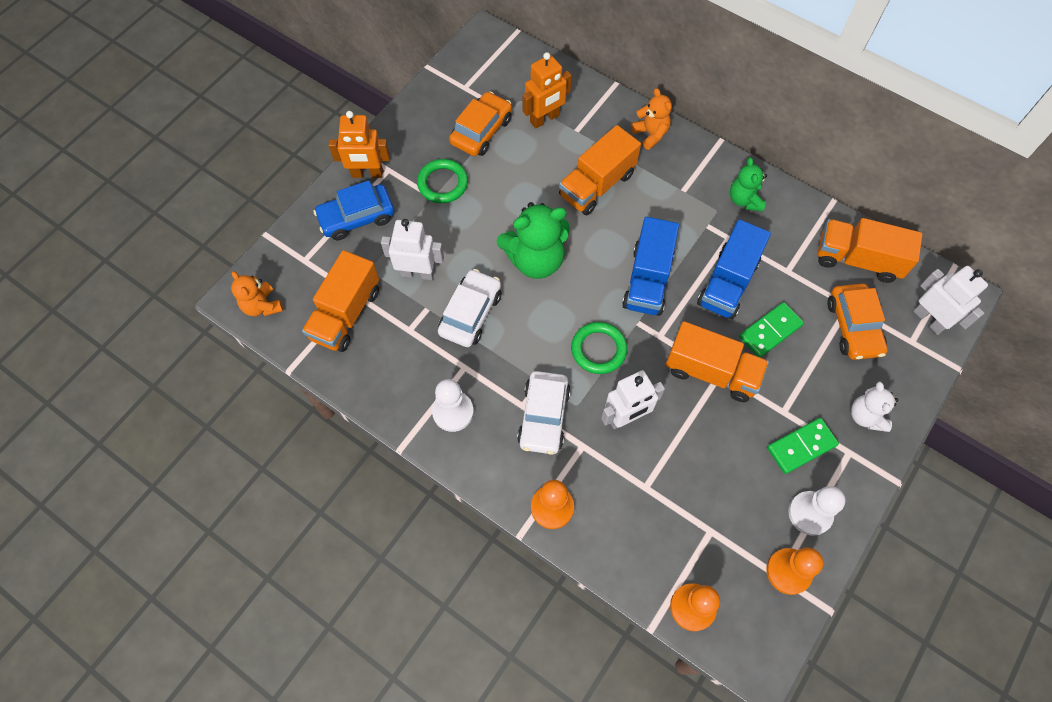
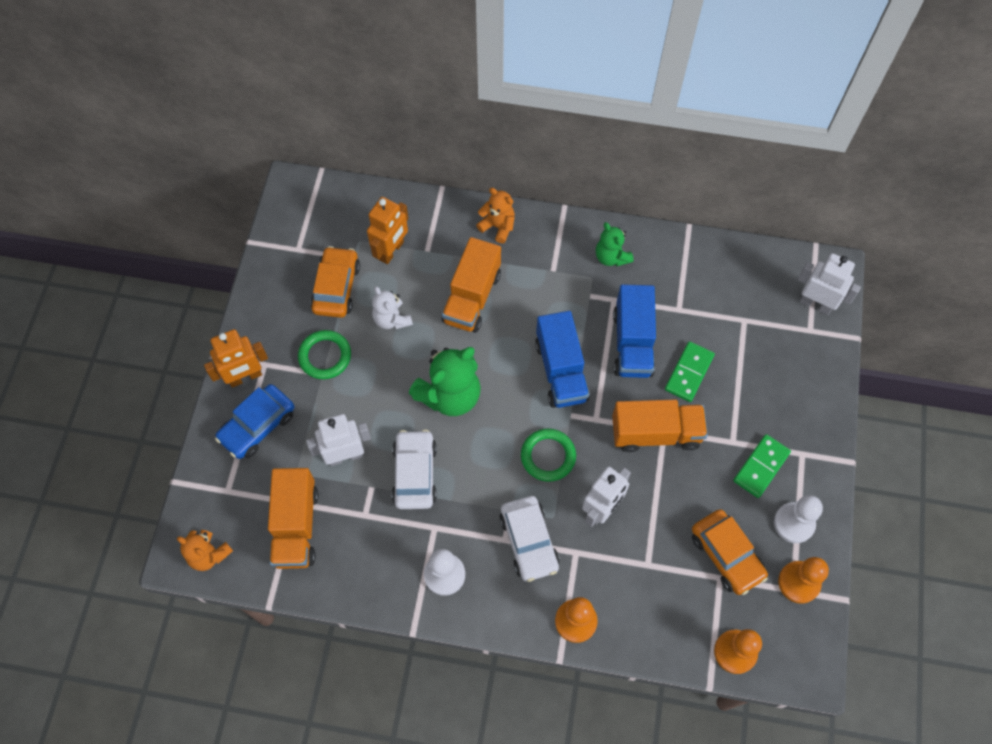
camera: 25 degrees left, 0 degrees up
orange truck [818,218,923,283] -> none
orange car [828,283,888,360] -> orange car moved to [692,509,768,595]
white teddy bear [851,382,898,432] -> white teddy bear moved to [372,286,413,329]

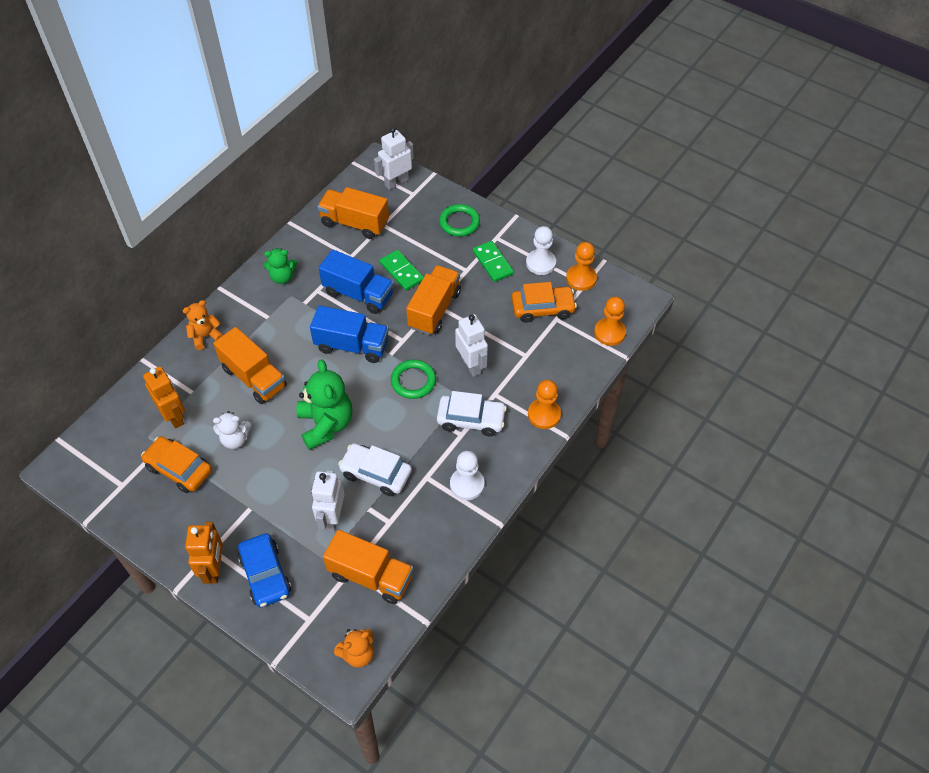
camera: 65 degrees left, 10 degrees down
green ring [298,330,351,379] -> green ring moved to [439,204,480,237]
none -> orange truck [317,187,389,239]

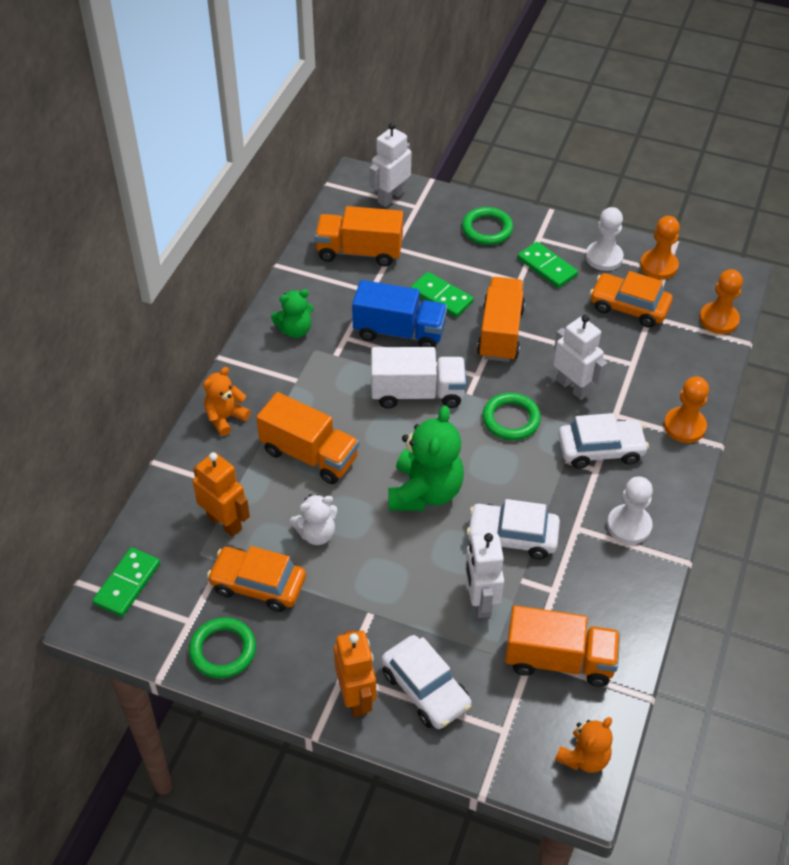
camera: 15 degrees left, 5 degrees down
blue car [238,533,291,607] -> white car [381,635,471,729]
green teddy bear [297,359,352,450] -> green teddy bear turned 45 degrees clockwise [388,405,464,511]
blue truck [310,306,389,363] -> white truck [371,347,466,409]
orange car [512,282,577,323] -> orange car turned 135 degrees counterclockwise [590,271,673,328]
none -> green domino [93,547,160,617]
none -> green ring [189,617,256,679]

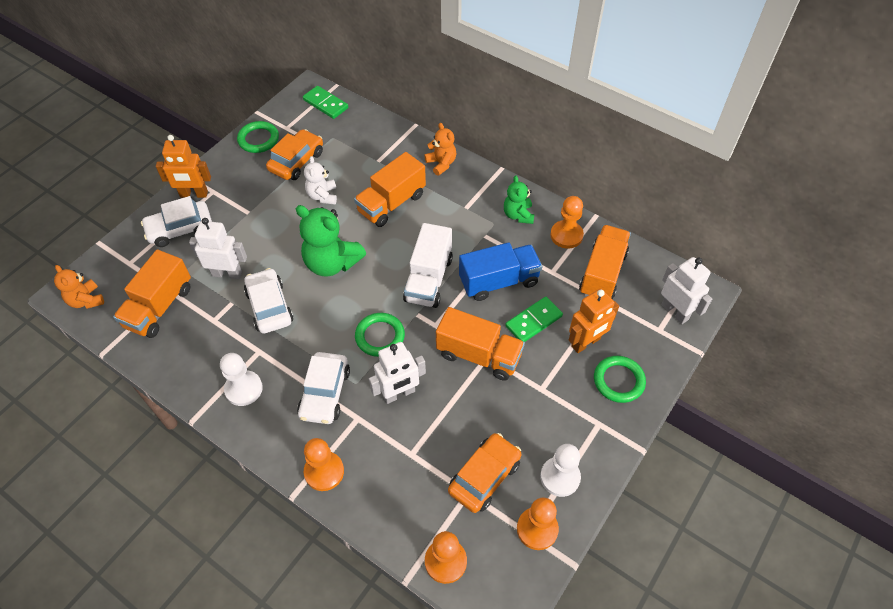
camera: 105 degrees right, 5 degrees up
orange robot [193,452,250,537] -> orange robot moved to [569,289,619,353]
blue truck [352,280,447,348] -> blue truck turned 135 degrees counterclockwise [459,242,542,301]
white car [467,499,560,559] -> white car turned 45 degrees counterclockwise [244,268,293,333]
green domino [518,242,578,288] -> none
none -> orange pawn [550,196,584,249]

